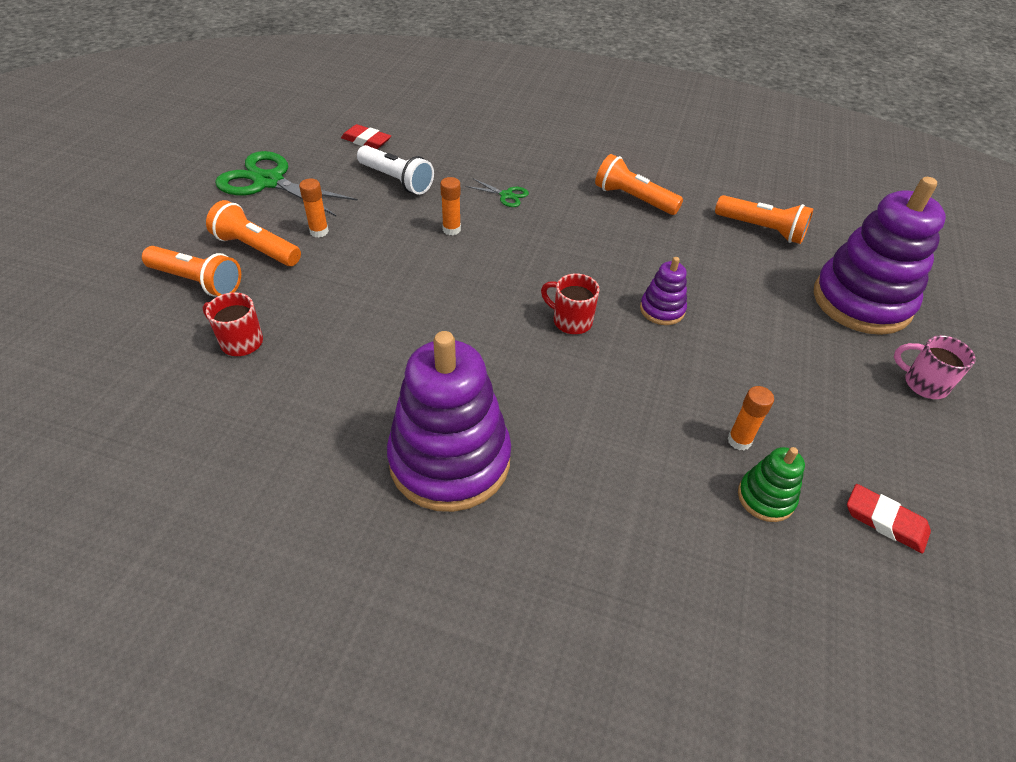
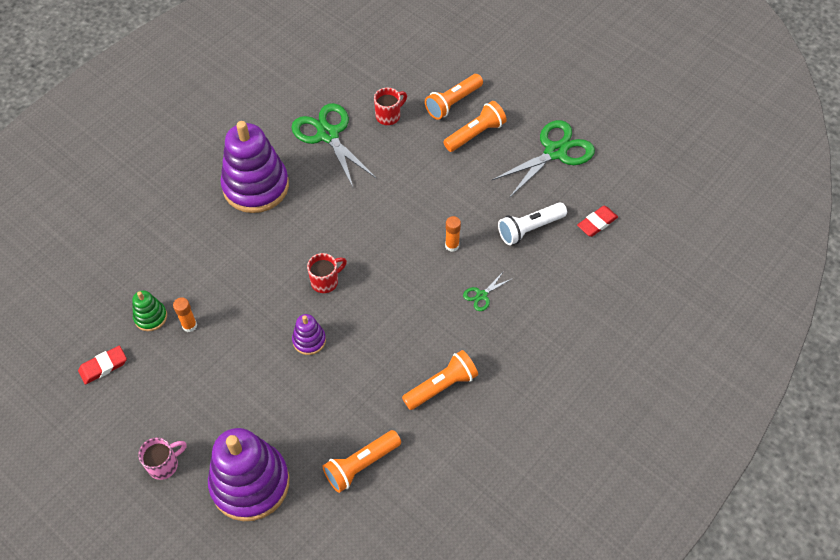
camera: 115 degrees right, 10 degrees up
orange glue stick [299,179,329,238] -> none
none -> green scissors [291,103,377,189]

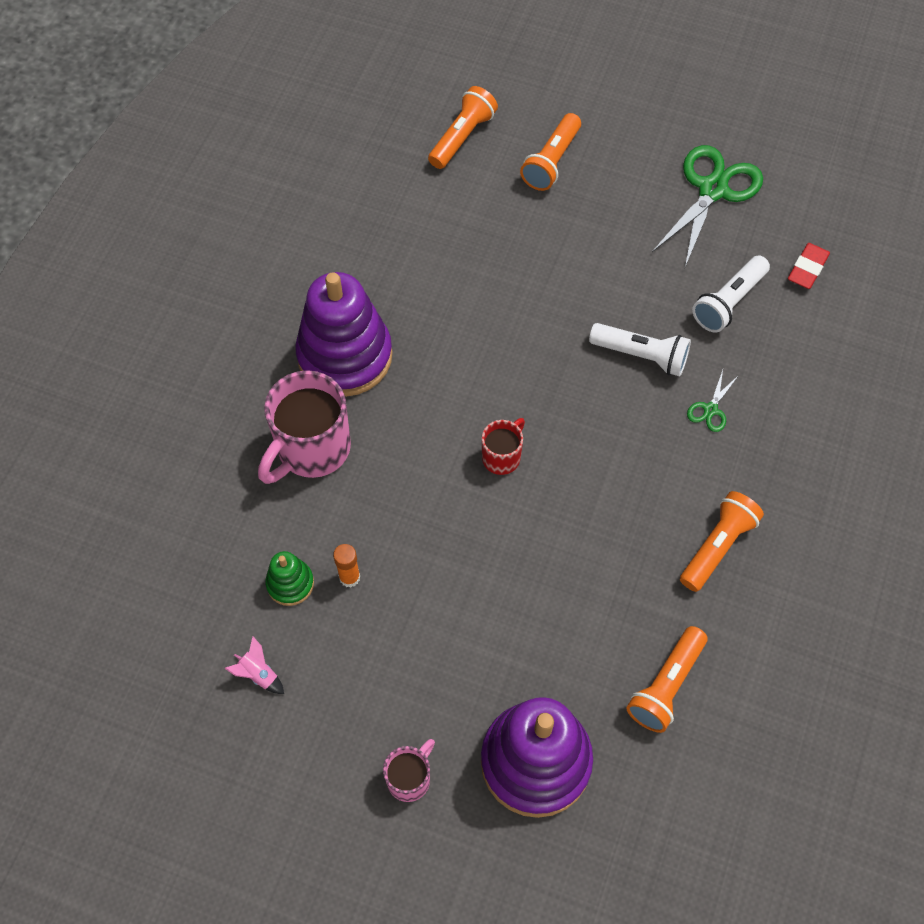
camera: 20 degrees left, 5 degrees up
red eraser [78,345,127,384] -> pink rocket [224,637,284,694]
green scissors [291,103,377,189] -> none
purple stacking toy [292,314,326,355] -> none
red mug [374,88,407,125] -> none
orange flashlight [443,101,507,152] -> orange flashlight moved to [428,86,498,169]
orange glue stick [445,216,461,252] -> white flashlight [589,323,691,376]
none -> pink mug [258,370,351,484]

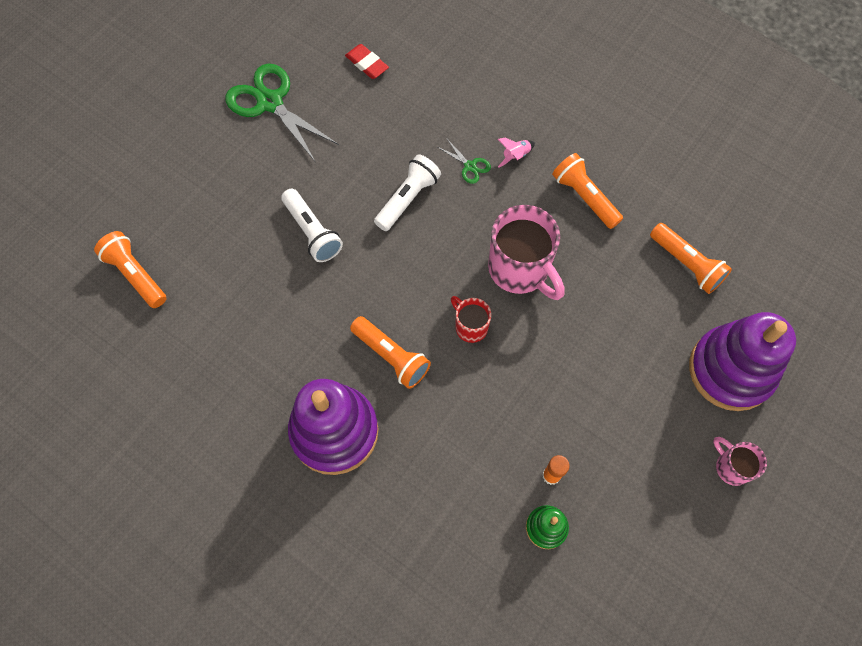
camera: 75 degrees left, 5 degrees up
pink rocket [224,637,284,694] -> pink rocket moved to [498,137,535,168]
pink mug [258,370,351,484] -> pink mug moved to [488,205,565,300]
orange flashlight [520,113,581,191] -> orange flashlight moved to [350,316,431,389]
white flashlight [692,256,770,333] -> white flashlight moved to [281,188,343,262]

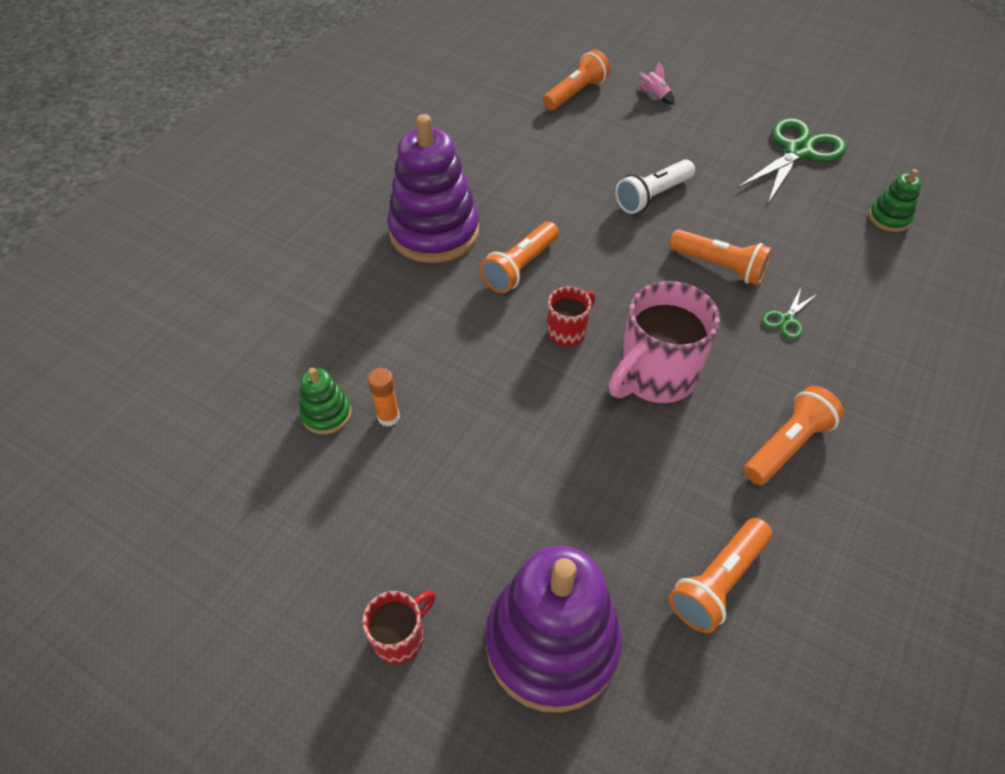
camera: 85 degrees right, 15 degrees down
red eraser [345,44,389,79] -> green stacking toy [868,169,922,232]
white flashlight [374,154,441,231] -> orange flashlight [669,229,772,285]
pink rocket [498,137,535,168] -> pink rocket moved to [639,62,675,105]
pink mug [713,437,767,486] -> red mug [362,590,436,664]

